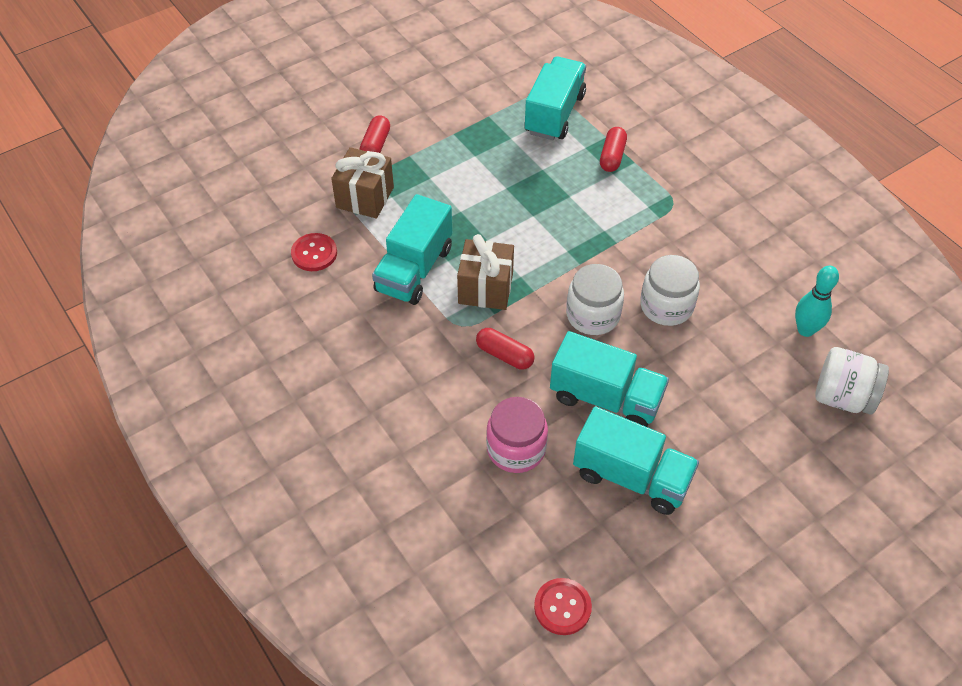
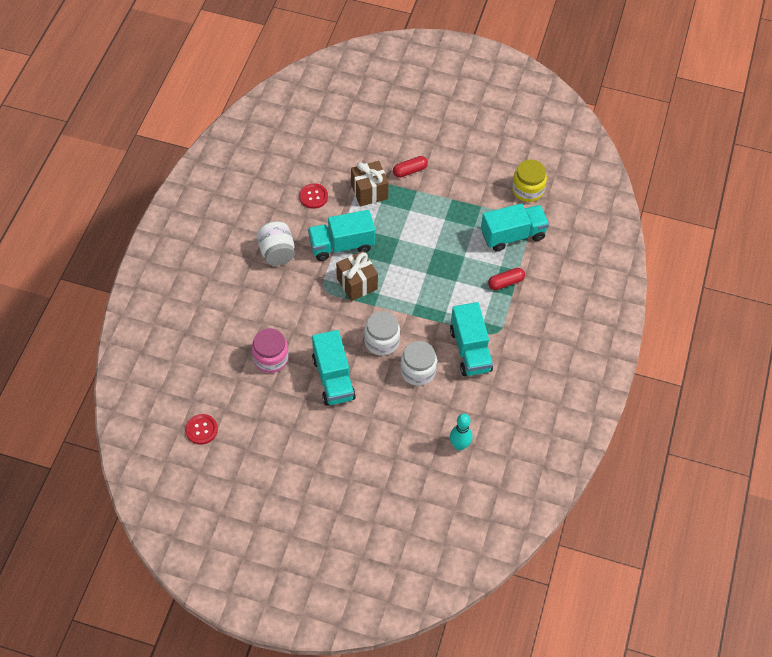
camera: 50 degrees right, 5 degrees up
red capsule [476,328,534,370] -> none
turquoise truck [573,406,699,515] -> turquoise truck moved to [450,302,493,376]
white jar [815,347,889,415] -> white jar moved to [257,222,295,266]
none -> yellow jar [512,159,547,202]

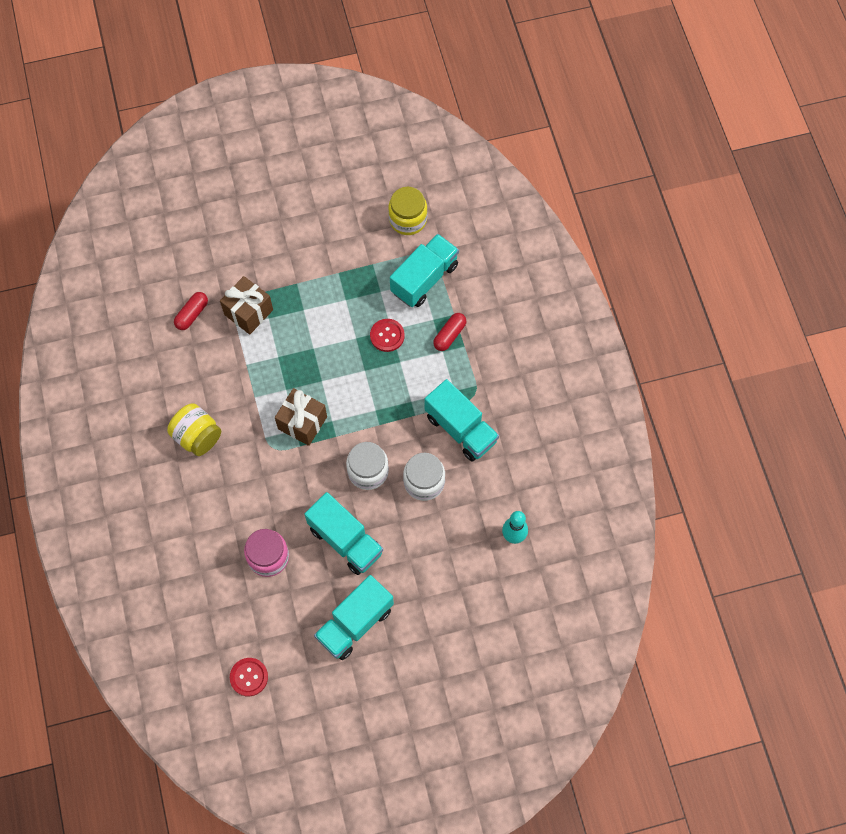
camera: 30 degrees left, 10 degrees up
white jar [257,222,295,266] -> yellow jar [167,403,221,456]
red button [299,183,328,209] -> red button moved to [370,319,405,352]
turquoise truck [308,210,375,261] -> turquoise truck moved to [314,575,394,660]
red capsule [393,156,428,178] -> red capsule moved to [174,292,208,330]

